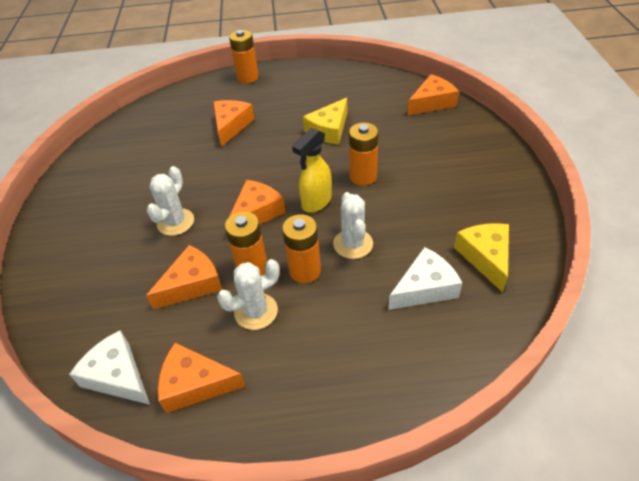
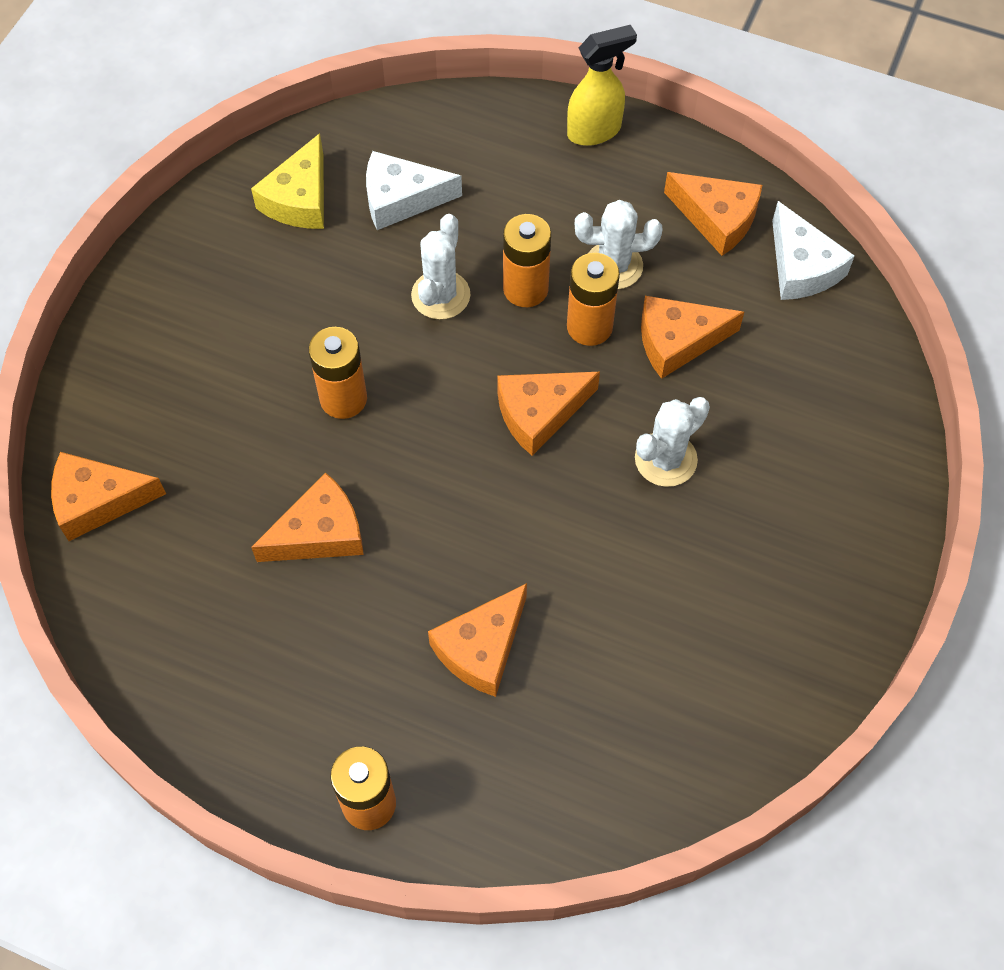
camera: 155 degrees left, 15 degrees up
yellow spray bottle [292,128,332,213] -> yellow spray bottle moved to [567,25,637,146]
yellow cheese [303,98,347,145] -> orange cheese [251,472,364,562]

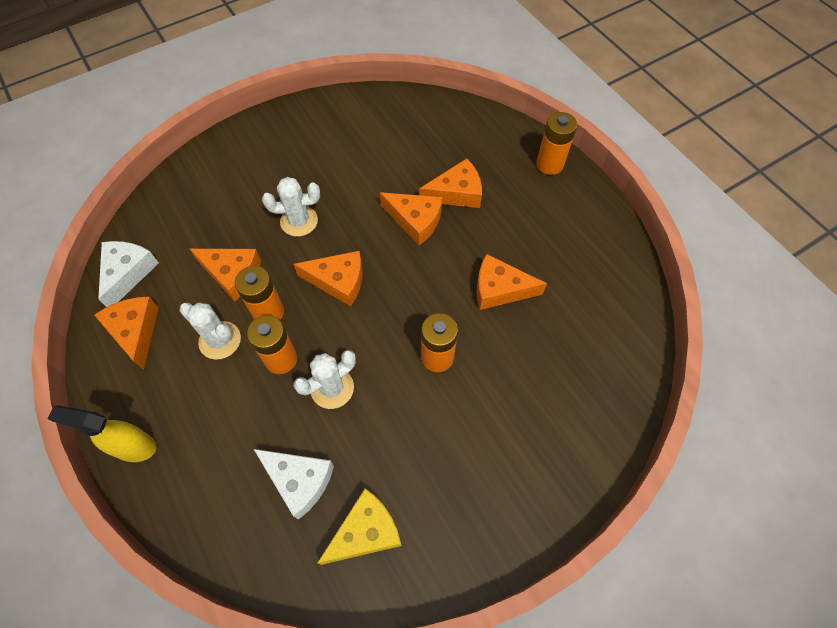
camera: 145 degrees left, 0 degrees up
orange cheese [51,452,166,541] -> orange cheese moved to [380,192,442,245]

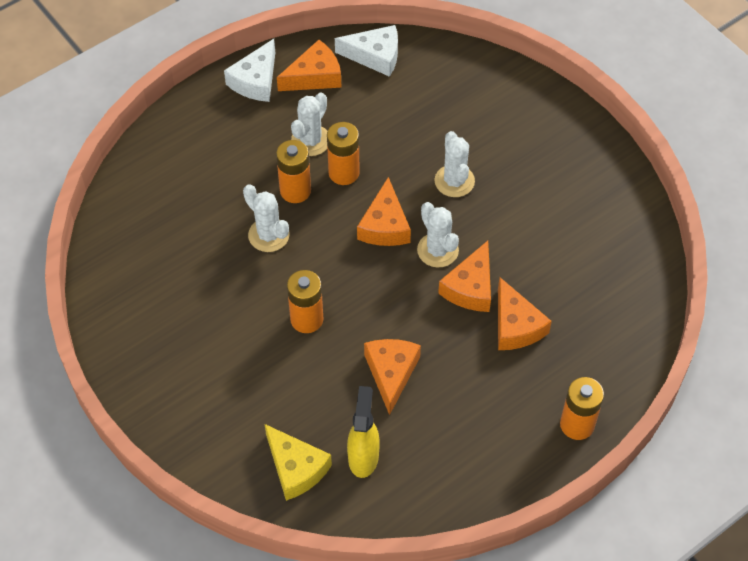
camera: 85 degrees right, 5 degrees down
yellow spray bottle [48,405,157,462] -> yellow spray bottle moved to [347,386,380,478]
orange cheese [190,249,261,301] -> none
white cheese [254,449,334,520] -> white cheese moved to [224,39,275,102]
yellow cheese [317,488,402,565] -> yellow cheese moved to [265,424,332,501]
none -> white cactus [417,202,459,268]

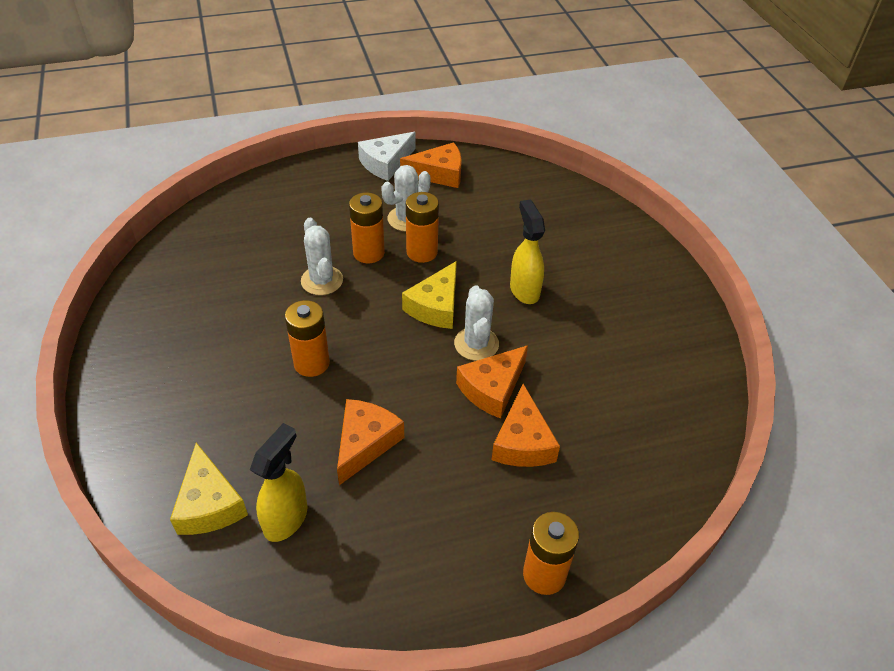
camera: 20 degrees right, 10 degrees down
white cheese [335,25,398,77] -> none
orange cheese [357,177,411,246] -> yellow cheese [402,261,457,329]
white cactus [434,131,475,197] -> yellow spray bottle [510,200,545,304]

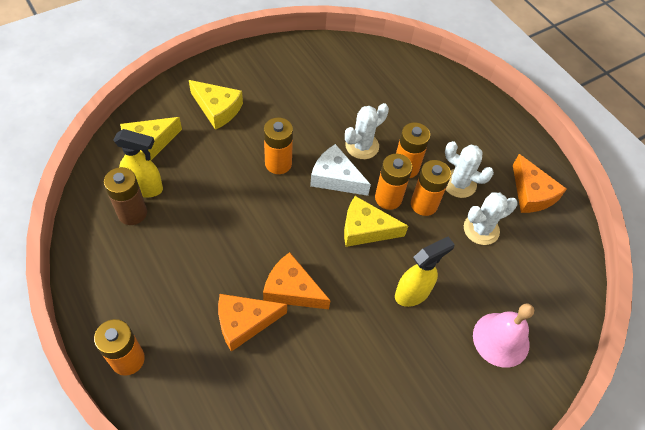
camera: 70 degrees right, 10 degrees up
orange cheese [337,399,404,485] -> none
white cheese [358,132,415,181] -> white cheese moved to [310,144,371,196]
white cactus [454,285,499,361] -> white cactus moved to [464,192,518,245]
none -> brown battery [104,167,147,225]
none -> yellow cheese [189,80,243,130]
none -> orange battery [375,154,412,210]
none -> pink bell [473,303,534,368]

